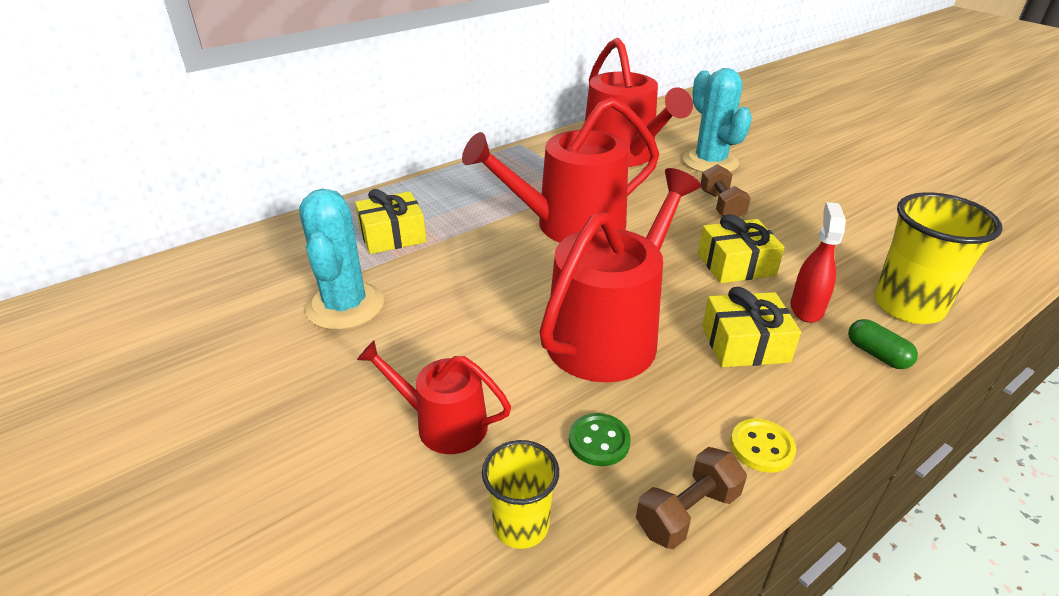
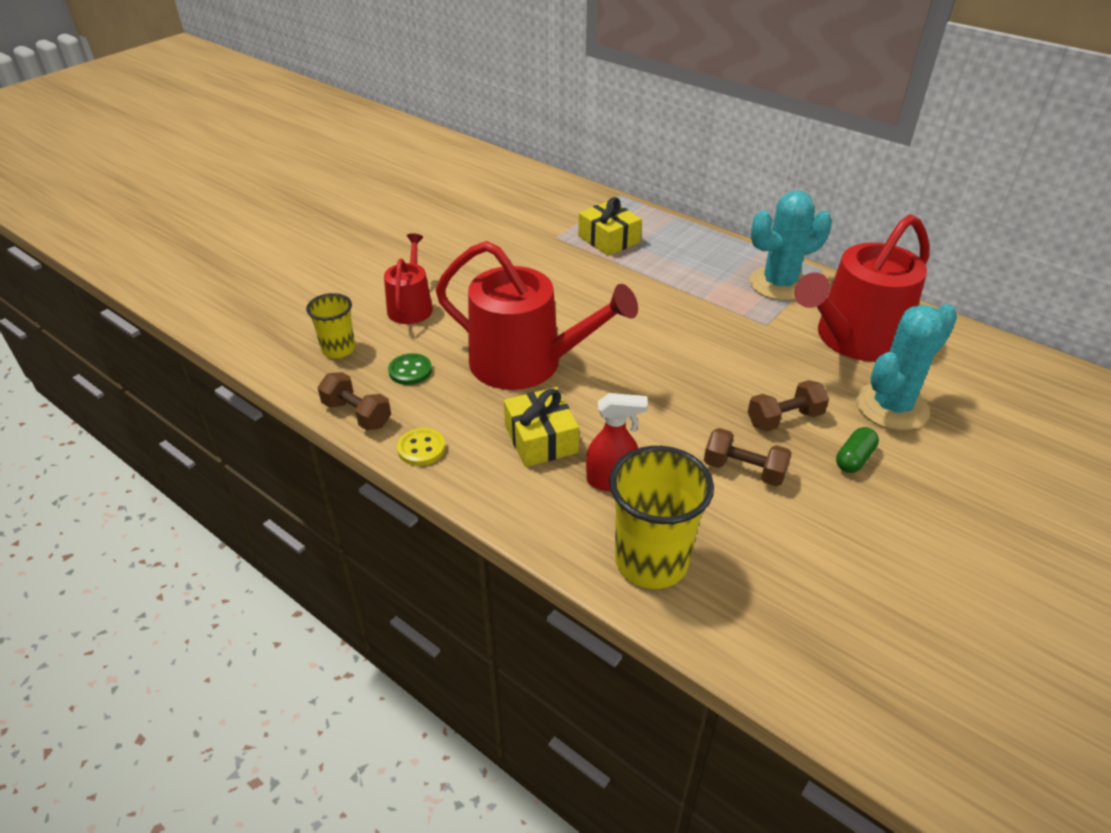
camera: 75 degrees right, 5 degrees up
turquoise cactus [299,189,384,330] -> turquoise cactus moved to [750,191,832,301]
red watering can [462,97,659,243] -> none
yellow gift [698,214,785,283] -> none
green capsule [848,319,918,369] -> green capsule moved to [836,427,879,473]
none -> brown dumbbell [704,428,792,486]

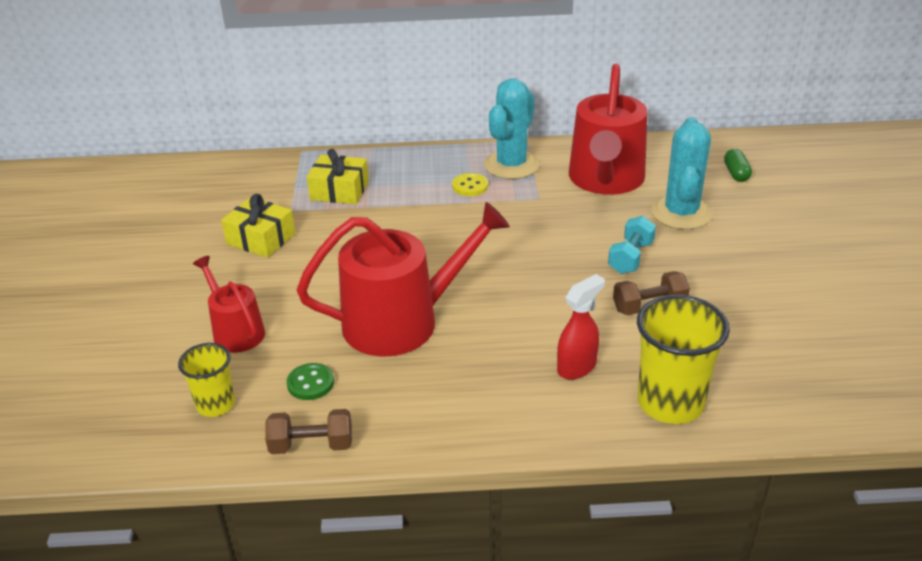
camera: 40 degrees left, 5 degrees down
yellow button [397,428,445,466] -> yellow button moved to [452,173,488,196]
yellow gift [504,387,579,467] -> yellow gift moved to [221,194,295,258]
brown dumbbell [748,380,829,431] -> turquoise dumbbell [608,216,656,274]
green capsule [836,427,879,473] -> green capsule moved to [724,149,752,182]

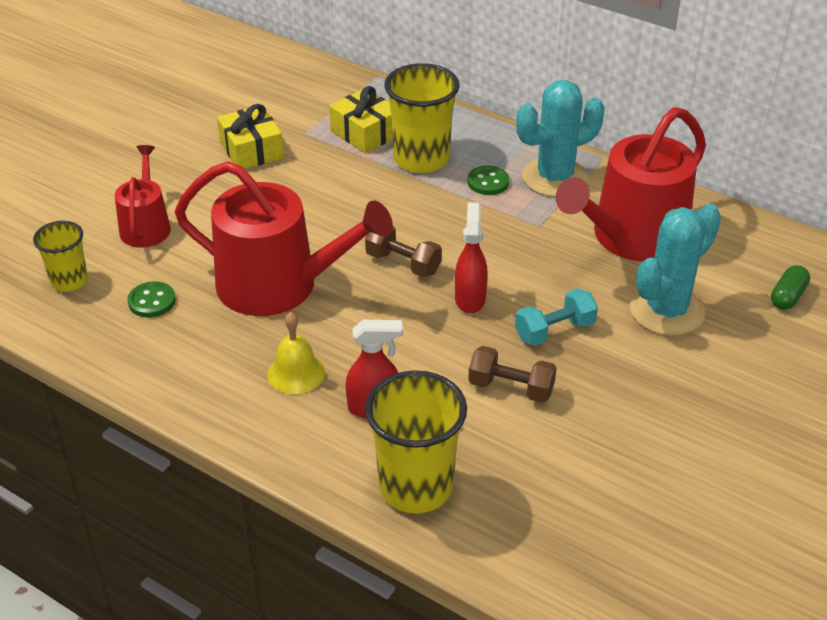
camera: 35 degrees right, 5 degrees up
brown dumbbell [265,409,352,454] -> brown dumbbell moved to [365,226,442,277]
yellow button [452,173,488,196] -> green button [467,166,509,195]
none -> yellow bell [267,312,325,394]
none -> yellow cup [384,63,460,173]
none -> red spray bottle [455,202,488,313]

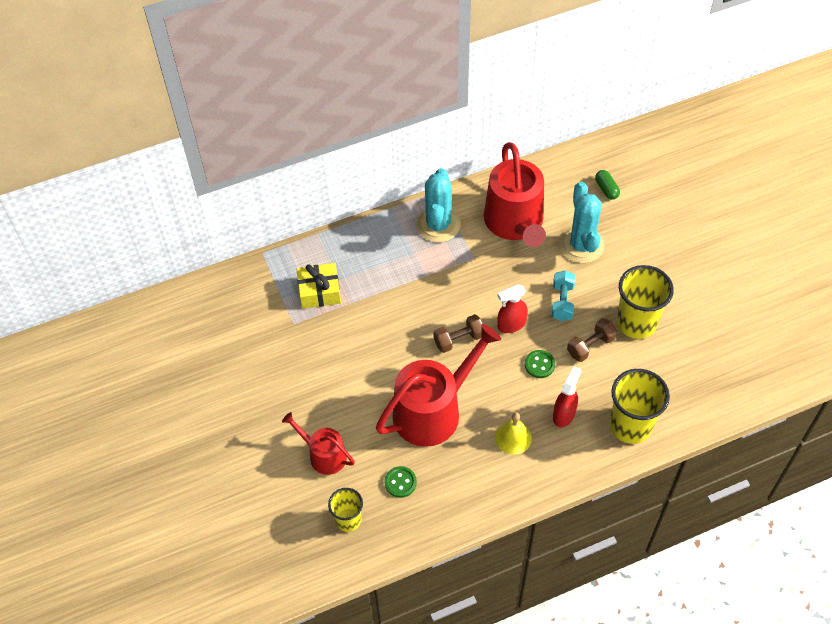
camera: 55 degrees left, 15 degrees up
yellow gift [217,104,284,169] -> none
yellow cup [384,63,460,173] -> yellow cup moved to [617,265,674,339]
red spray bottle [455,202,488,313] -> red spray bottle turned 60 degrees counterclockwise [497,284,528,333]
green button [467,166,509,195] -> green button moved to [525,350,555,378]

